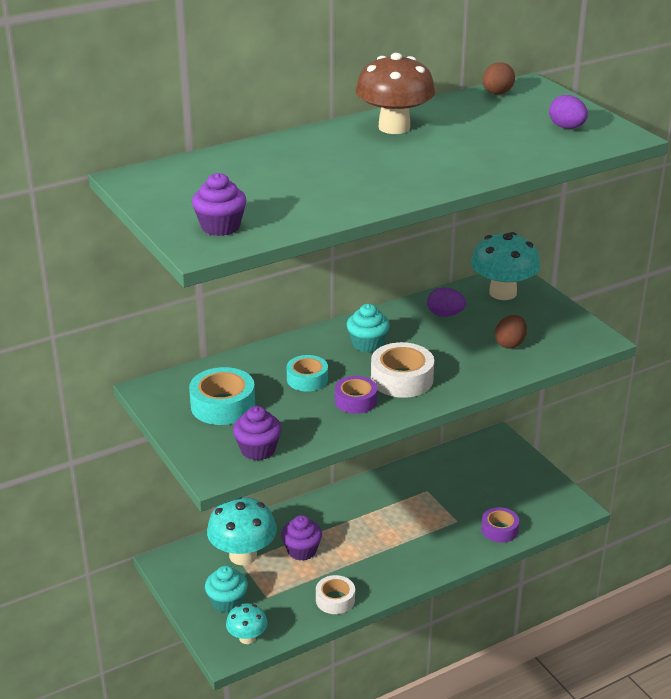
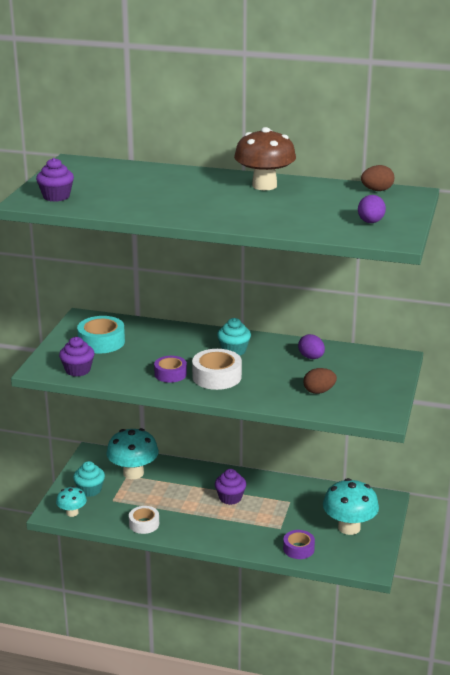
camera: 45 degrees right, 5 degrees down
purple cupcake [281,515,322,561] -> purple cupcake moved to [215,469,246,505]
turquoise tape [287,355,328,391] -> none
turquoise mushroom [471,232,540,300] -> turquoise mushroom moved to [323,478,379,535]

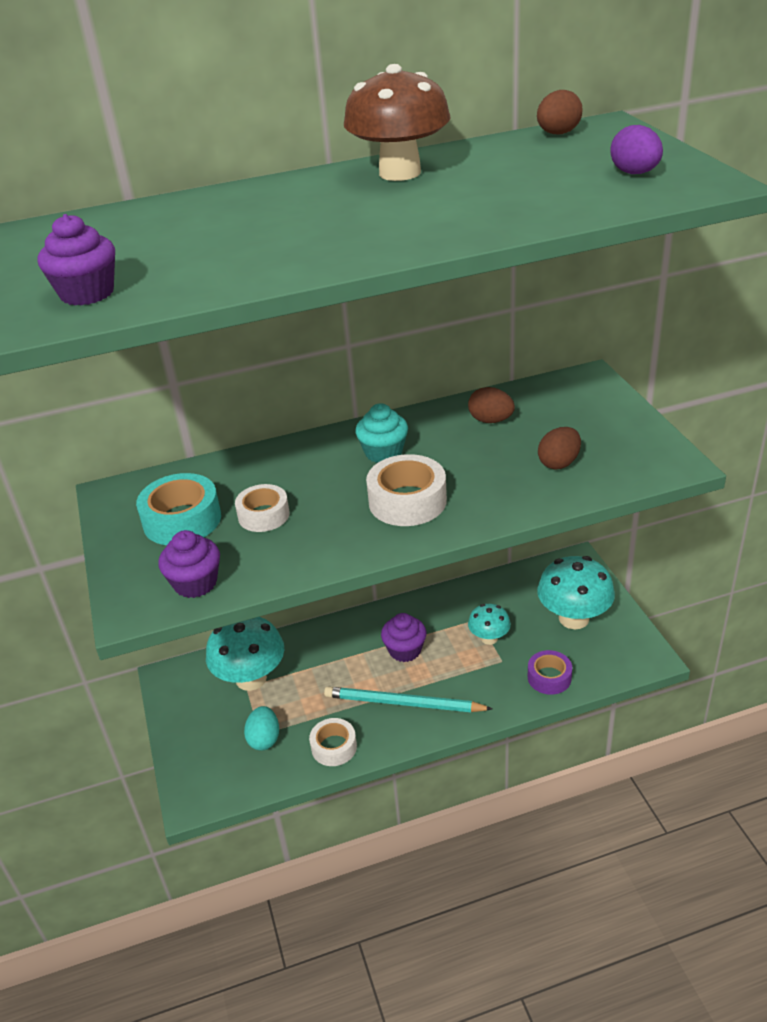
camera: 30 degrees left, 10 degrees up
turquoise mushroom [56,486,87,517] -> turquoise mushroom moved to [468,604,511,645]
turquoise cupcake [73,461,105,497] -> none
purple tape [154,356,187,383] -> none
purple egg [298,334,325,359] -> brown egg [468,387,515,423]
none -> white tape [235,484,290,532]
none -> turquoise egg [244,706,279,750]
none -> turquoise pencil [324,687,493,712]

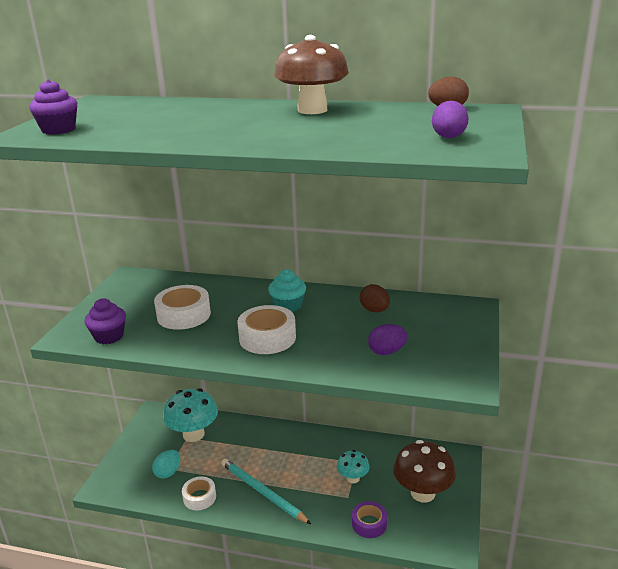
camera: 30 degrees right, 10 degrees down
turquoise tape [136,473,221,545] -> none
white tape [235,484,290,532] -> white tape [154,285,211,330], size x1.51
purple cupcake [381,613,426,662] -> none
turquoise mushroom [537,556,615,629] -> brown mushroom [393,440,456,503]
brown egg [538,427,581,469] -> purple egg [368,324,407,355]

